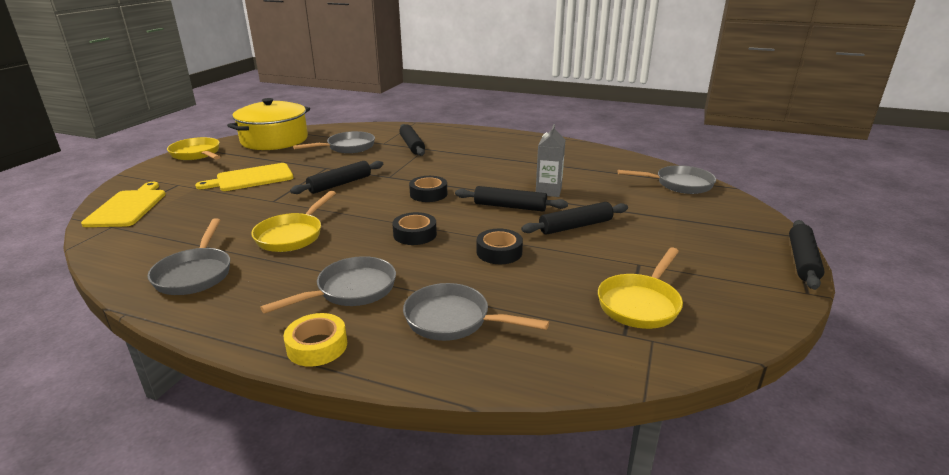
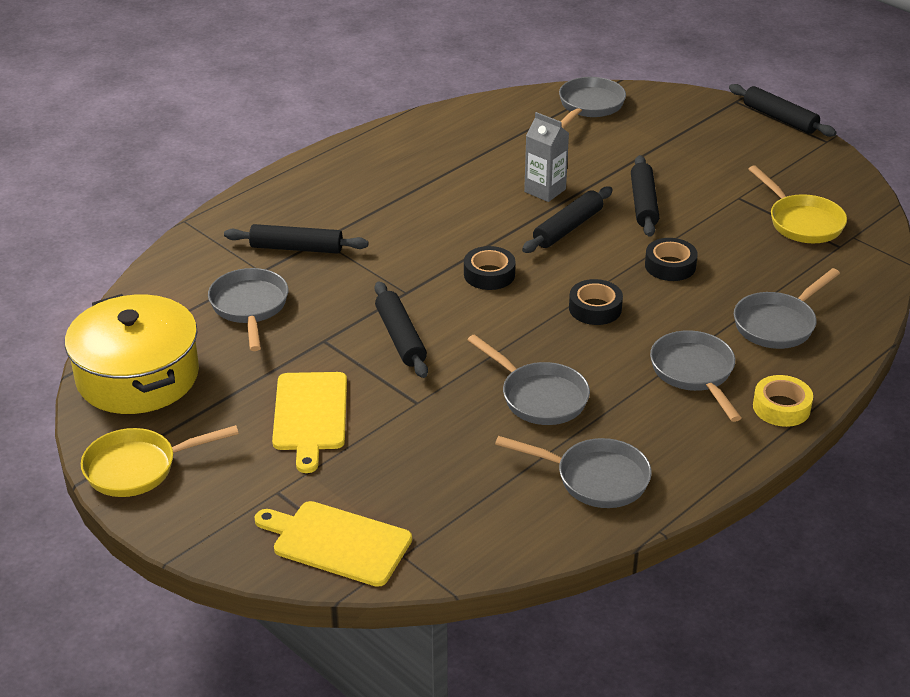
camera: 65 degrees left, 10 degrees up
yellow pan [251,191,336,252] -> grey pan [467,334,590,425]

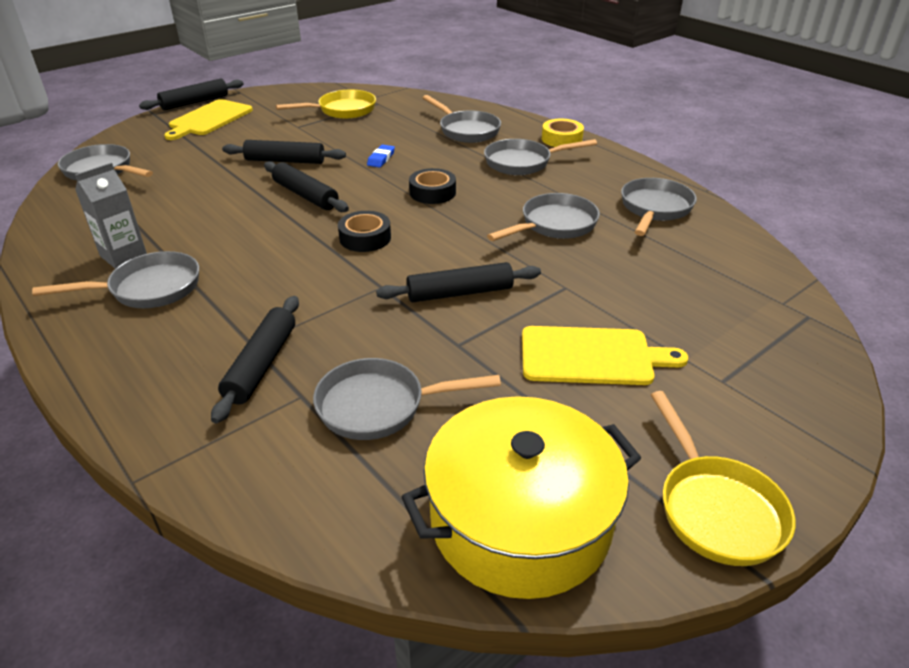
camera: 85 degrees left, 0 degrees up
yellow cutting board [254,501,412,587] -> yellow cutting board moved to [164,99,253,140]
grey carton [524,112,569,202] -> grey carton moved to [75,163,147,269]
black tape [645,238,698,281] -> blue eraser [367,145,395,167]
none -> grey pan [32,251,199,308]

